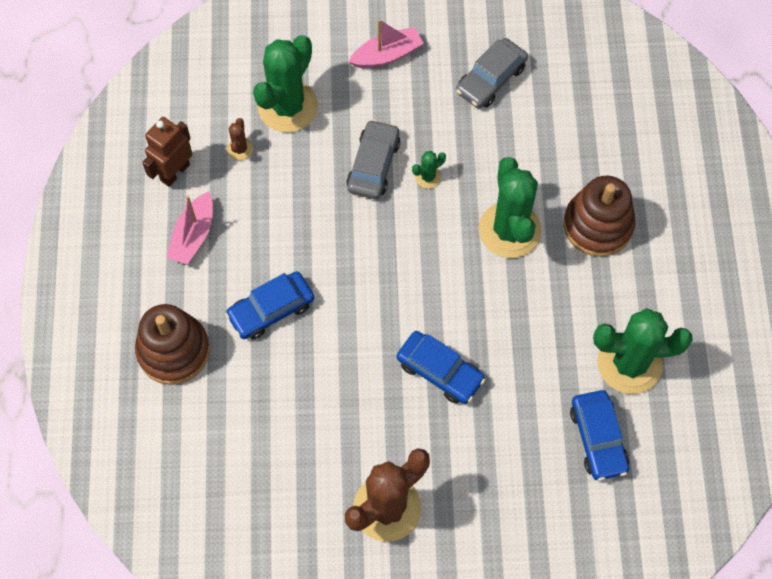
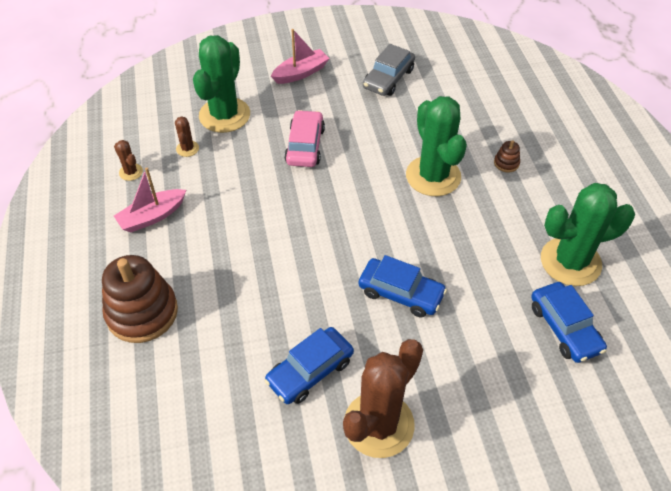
camera: 10 degrees left, 15 degrees down
brown robot [142,117,192,187] -> brown cactus [114,140,143,181]
pink boat [166,192,213,265] -> pink boat turned 45 degrees clockwise [114,168,186,232]
blue car [225,271,314,340] -> blue car moved to [265,327,354,404]
grey car [346,119,400,199] -> pink car [284,110,325,167]
green cactus [412,151,446,189] -> none
brown stacking toy [563,176,636,257] -> brown stacking toy [494,140,520,173], size x0.42

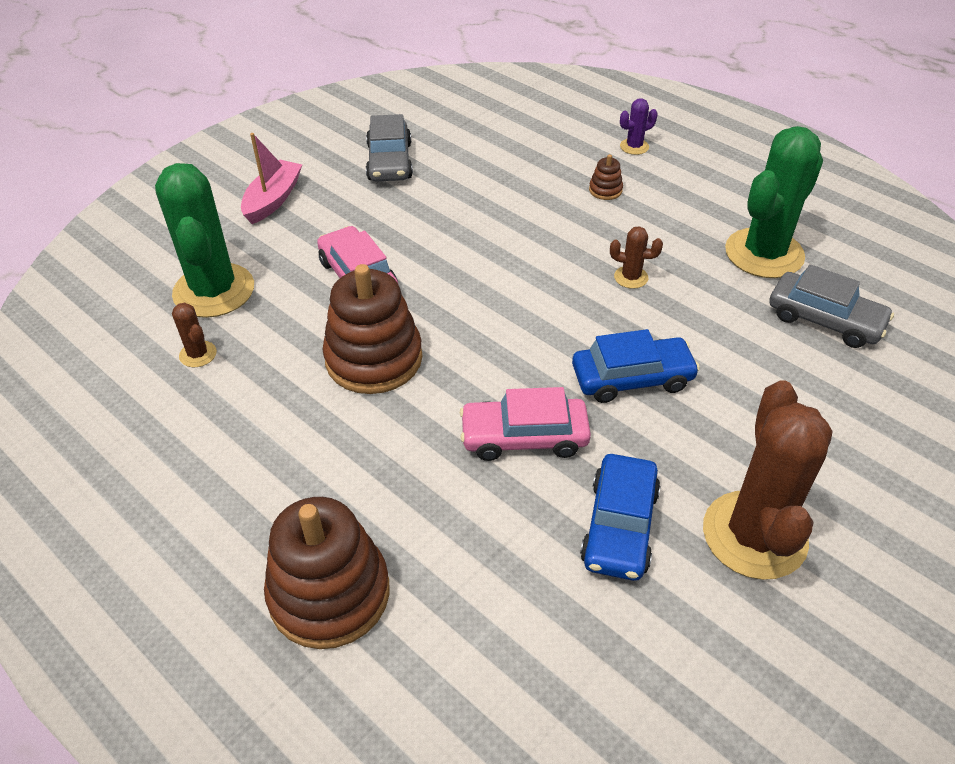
camera: 35 degrees left, 5 degrees down
brown cactus [114,140,143,181] -> brown cactus moved to [610,226,663,289]
pink boat [114,168,186,232] -> none
green cactus [406,96,467,196] -> none
blue car [531,282,607,363] -> grey car [769,264,894,348]
none -> brown stacking toy [323,264,422,394]
none -> pink car [460,387,591,461]
none -> purple cactus [620,98,658,155]

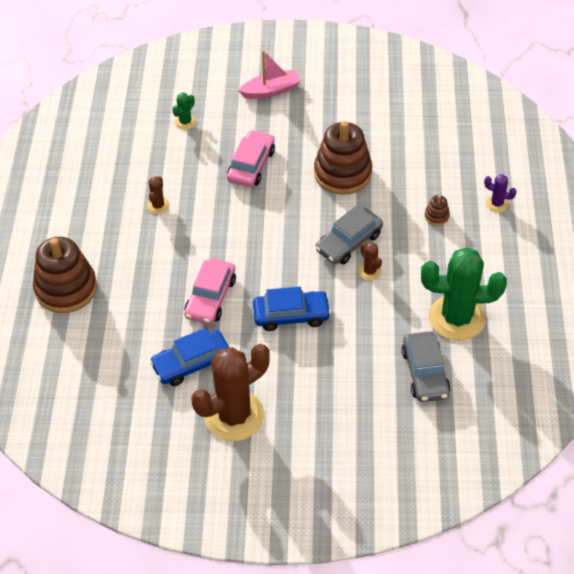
camera: 50 degrees right, 5 degrees up
green cactus [155,163,254,318] -> green cactus [172,93,196,130], size x0.43
brown cactus [172,303,217,367] -> brown cactus moved to [147,176,170,214]
brown stacking toy [323,264,422,394] -> brown stacking toy moved to [314,121,372,195]
grey car [366,114,413,182] -> grey car moved to [315,206,383,265]
pink car [460,387,591,461] -> pink car turned 120 degrees counterclockwise [184,258,236,324]
blue car [572,329,700,403] -> blue car turned 45 degrees counterclockwise [253,287,331,331]

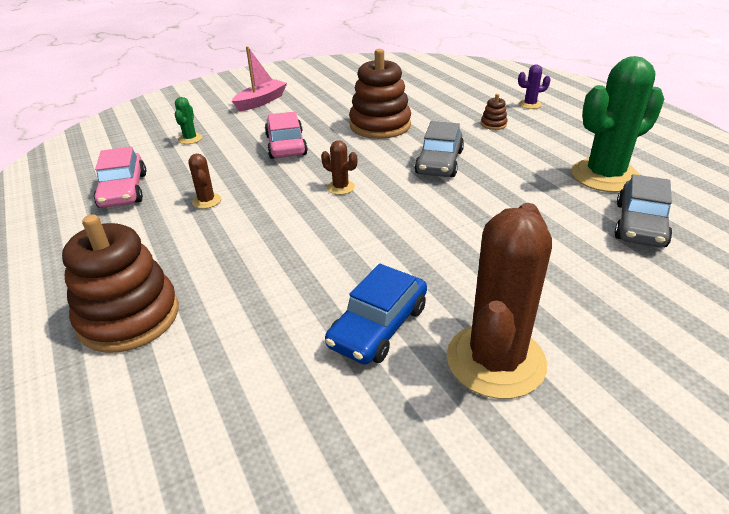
camera: 30 degrees left, 15 degrees down
pink car [184,258,236,324] -> pink car moved to [94,147,146,208]
blue car [253,287,331,331] -> none
brown cactus [358,242,382,281] -> brown cactus moved to [321,140,357,195]
grey car [401,331,451,402] -> grey car turned 60 degrees clockwise [614,174,672,248]

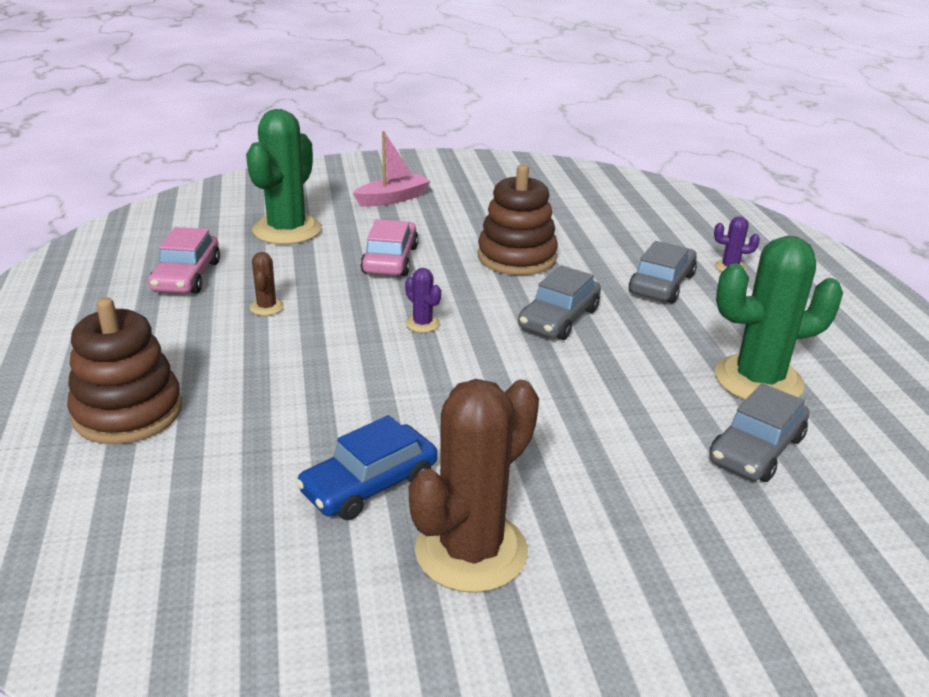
camera: 15 degrees right, 5 degrees down
green cactus [175,97,202,144] -> green cactus [246,109,322,245], size x2.34
brown cactus [321,140,357,195] -> purple cactus [405,268,441,333]
brown stacking toy [481,94,508,130] -> grey car [629,241,697,303]

